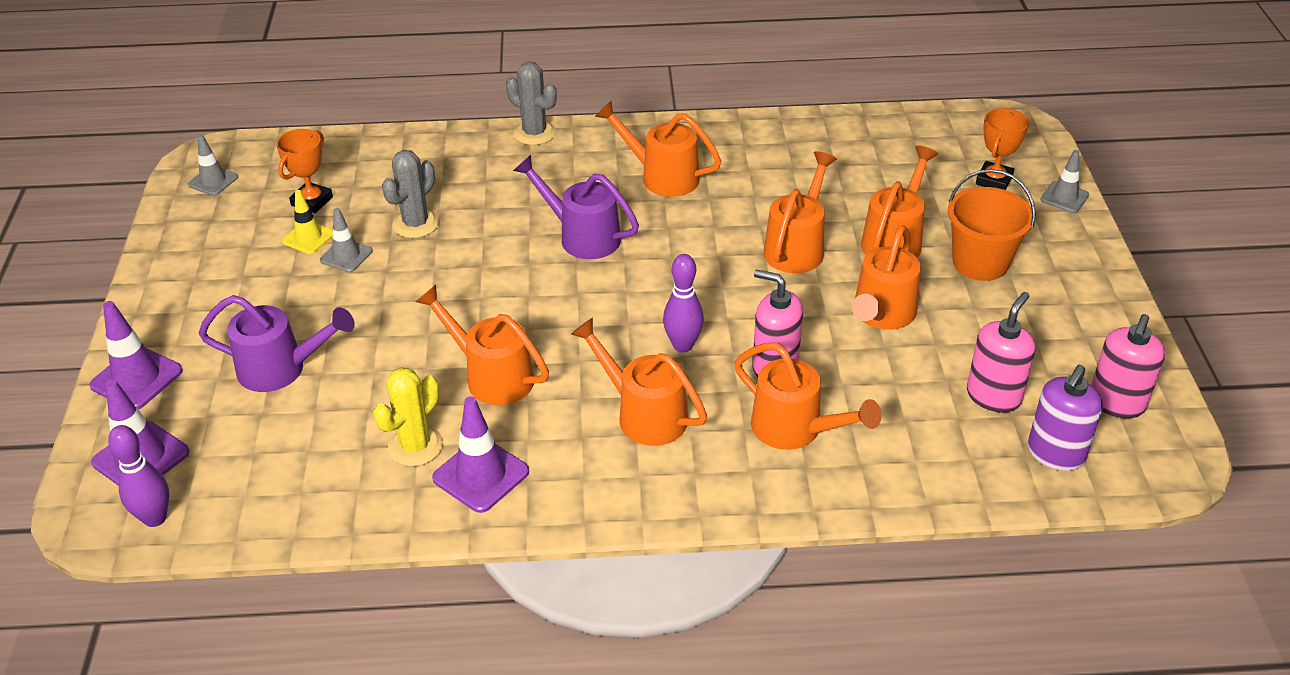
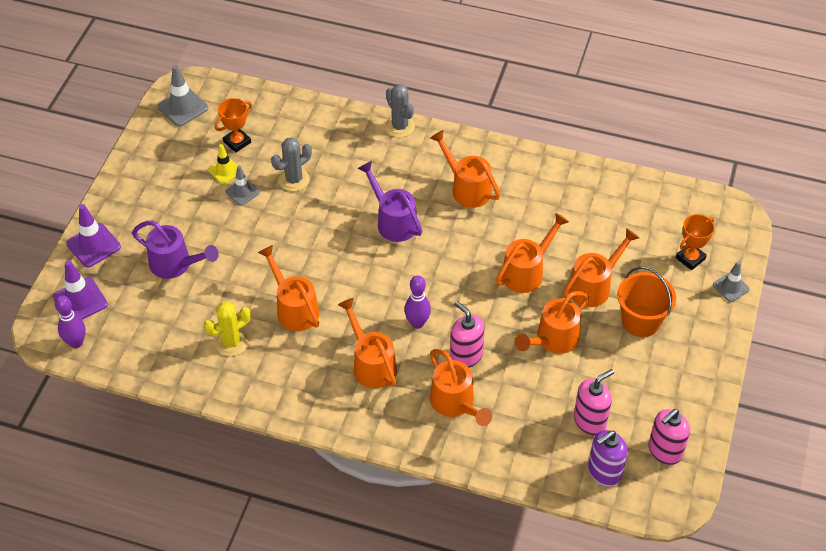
camera: 20 degrees right, 10 degrees up
grey traffic cone [188,134,238,196] -> grey traffic cone [158,65,208,126], size x1.55
purple traffic cone [432,397,529,513] -> none

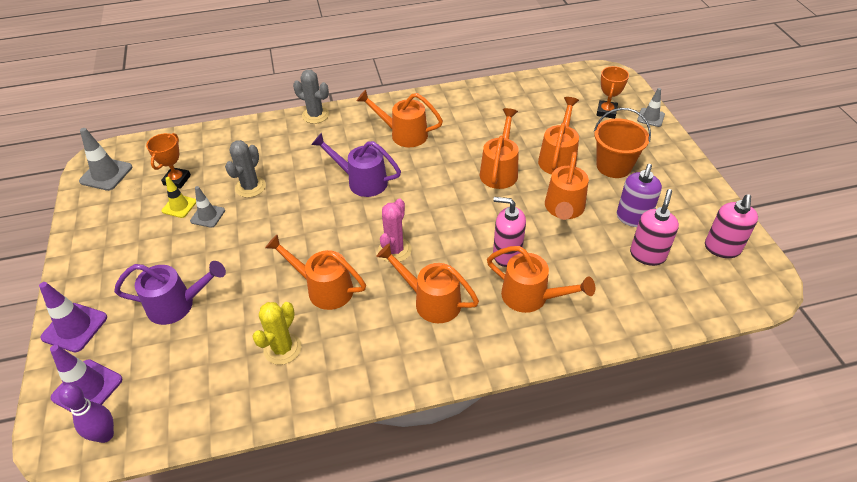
camera: 30 degrees left, 5 degrees down
purple bowling pin [404,276,431,329] -> none
purple soap dispenser [588,430,628,487] -> purple soap dispenser moved to [617,164,662,227]
none -> pink cactus [378,198,412,262]

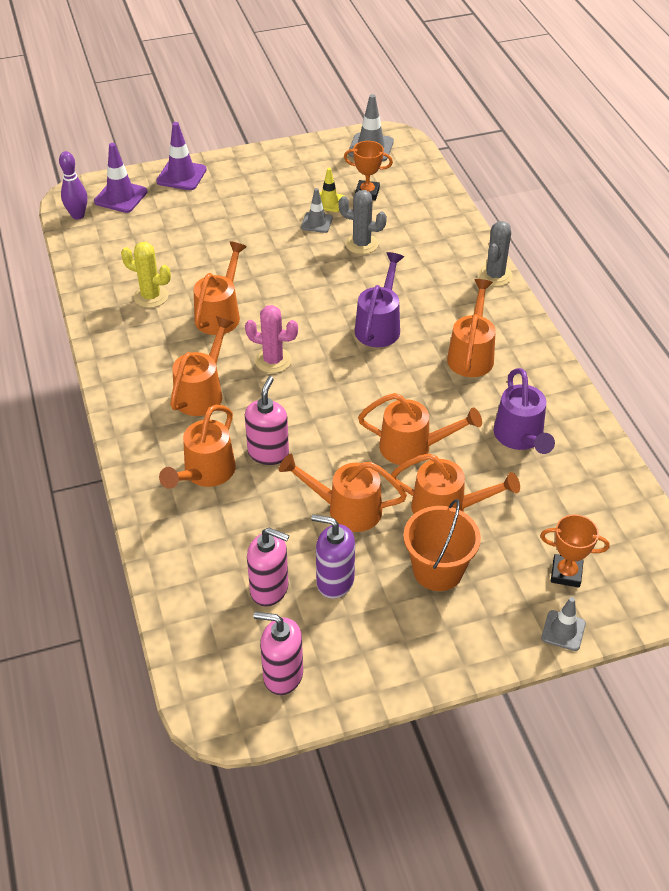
camera: 85 degrees right, 0 degrees up
purple watering can [114,261,226,325] -> purple watering can moved to [494,368,555,454]

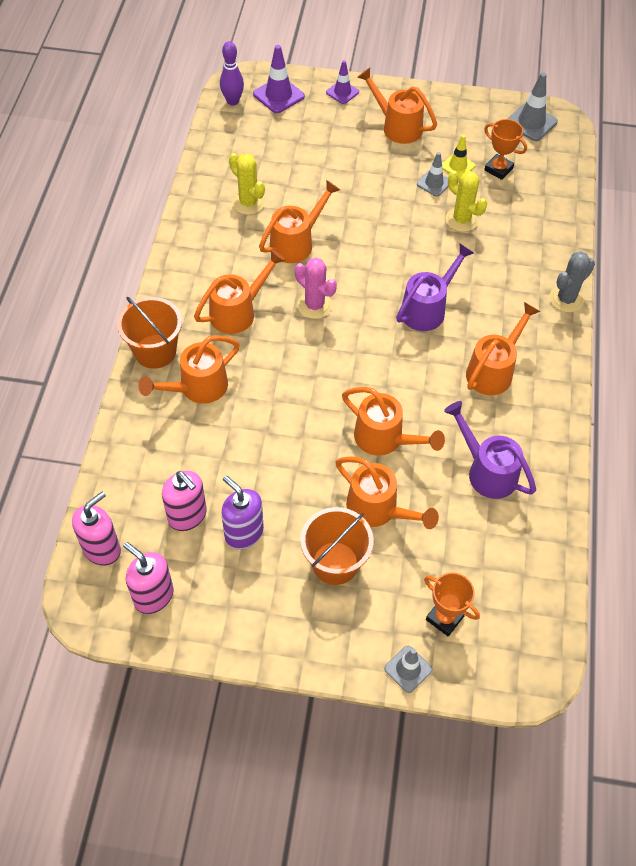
camera: 25 degrees right, 10 degrees up
purple traffic cone [156,122,207,190] -> purple traffic cone [326,60,359,104], size x0.65
pink soap dispenser [245,376,289,465] -> pink soap dispenser moved to [72,491,121,566]
orange watering can [279,454,407,532] -> orange watering can moved to [357,68,437,144]
grey cactus [339,190,387,254] -> yellow cactus [446,171,487,232]
purple watering can [494,368,555,454] -> purple watering can turned 120 degrees clockwise [444,401,536,499]
none -> orange bucket [117,297,182,369]

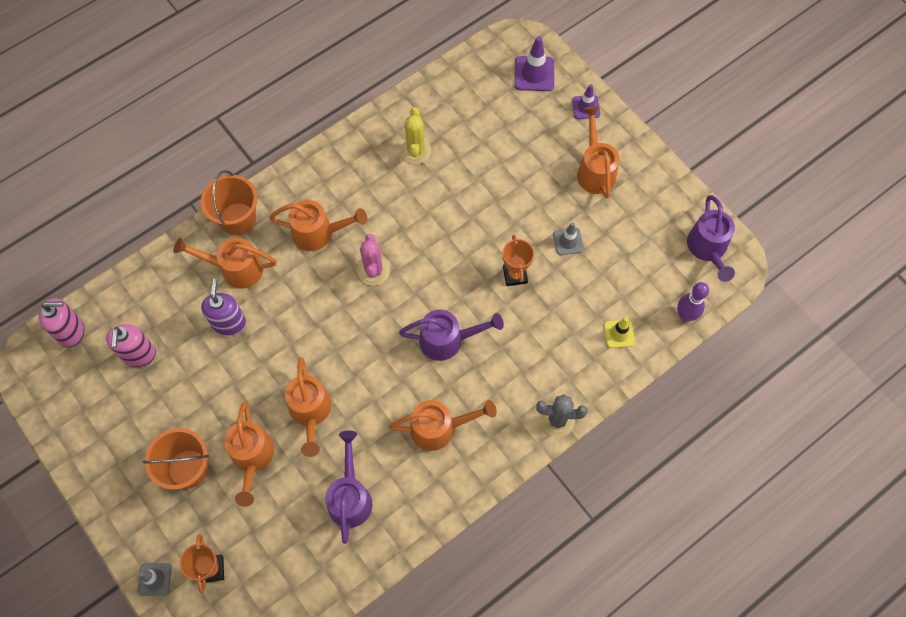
camera: 45 degrees right, 10 degrees up
pink soap dispenser [123,542,174,614] -> none
purple bowling pin [220,41,244,105] -> purple bowling pin moved to [677,282,709,321]
purple soap dispenser [221,476,264,550] -> purple soap dispenser moved to [201,279,246,336]
orange watering can [259,180,340,263] -> none
yellow traffic cone [442,135,475,179] -> yellow traffic cone moved to [604,317,635,348]
yellow cactus [446,171,487,232] -> none
orange trophy [484,119,527,180] -> orange trophy moved to [503,234,534,286]
grey traffic cone [508,72,558,141] -> purple watering can [687,195,735,282]

